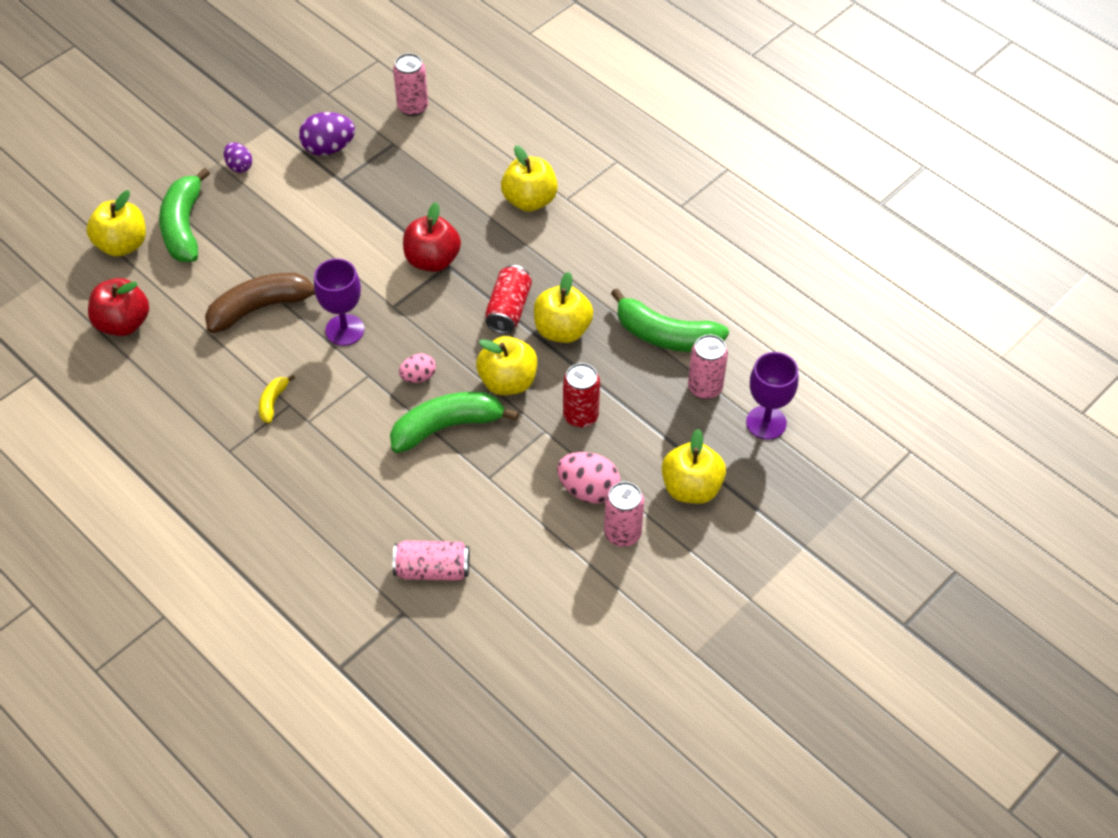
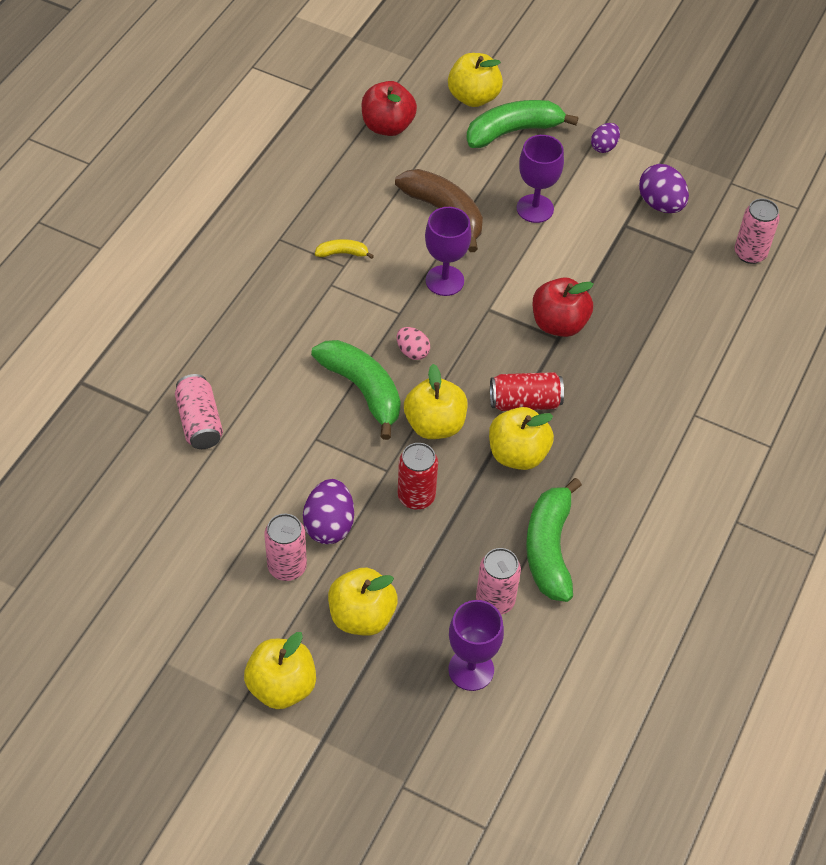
camera: 70 degrees right, 0 degrees up
yellow apple [501,145,558,212] -> yellow apple moved to [244,632,316,709]
pink egg [557,452,620,504] -> purple egg [303,479,354,544]
none -> purple goblet [517,135,564,223]

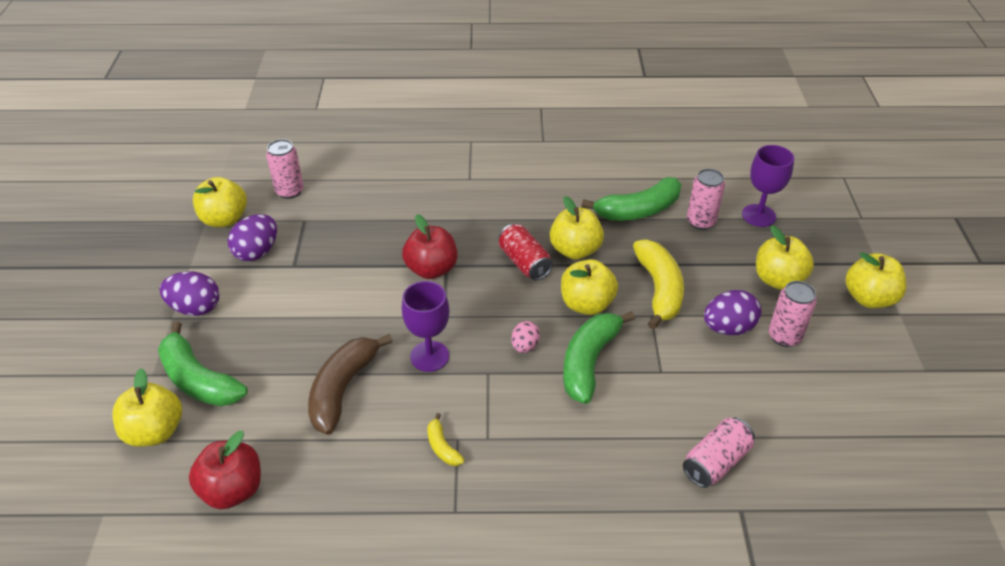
camera: 115 degrees left, 10 degrees down
red can [398,443,438,510] -> yellow banana [633,239,684,330]
purple goblet [517,135,564,223] -> none
purple egg [591,123,620,153] -> purple egg [160,272,220,316], size x1.63
none -> yellow apple [193,177,247,227]

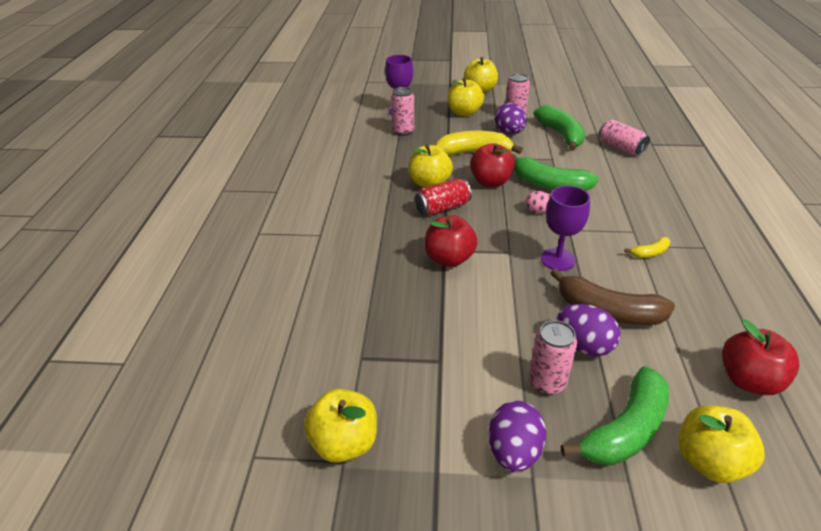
camera: 85 degrees left, 5 degrees down
purple egg [228,214,277,261] -> purple egg moved to [557,304,620,356]
pink can [266,139,304,199] -> pink can moved to [529,320,577,395]
yellow apple [561,259,618,315] -> red apple [470,143,515,187]
green banana [581,177,682,221] -> green banana moved to [534,105,585,151]

